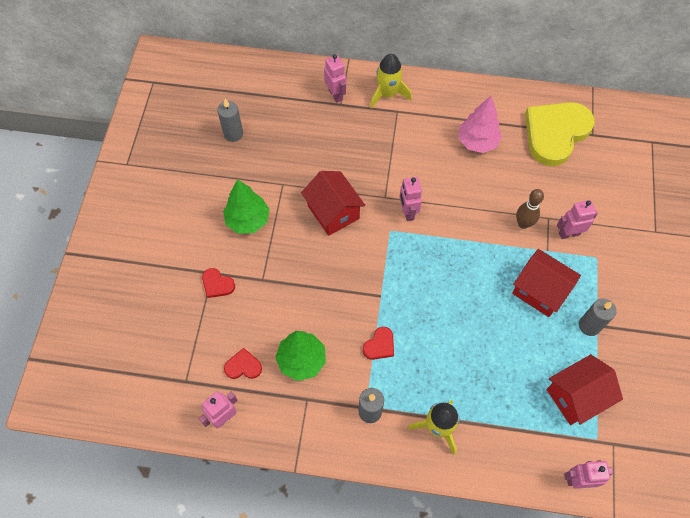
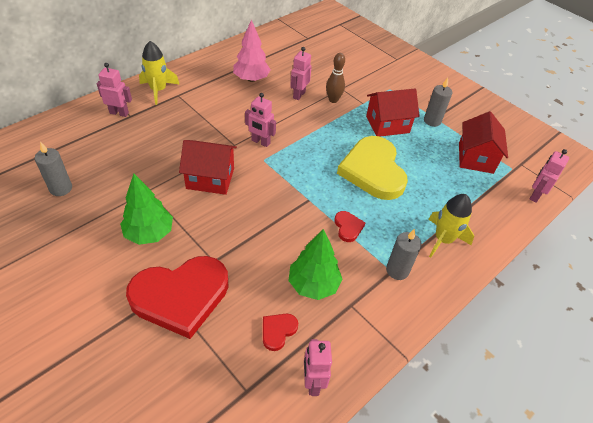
camera: 55 degrees left, 15 degrees down
red heart [202,268,235,298] -> red heart [126,256,228,339], size x2.42
yellow heart [525,102,595,166] -> yellow heart moved to [337,136,408,200]
pink robot [557,200,598,239] -> pink robot moved to [290,47,312,100]

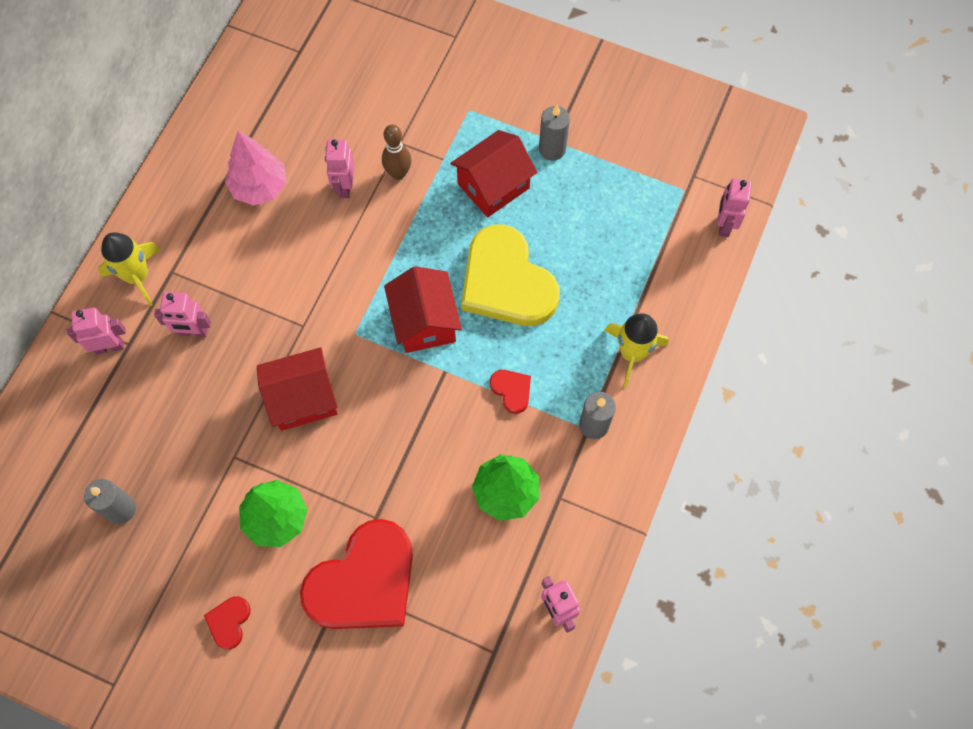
camera: 20 degrees left, 20 degrees up
pink robot [245,93,276,147] -> pink robot moved to [154,292,211,337]
red heart [263,314,298,351] -> red heart moved to [204,596,251,650]
red house [459,111,508,174] -> red house moved to [384,266,462,353]

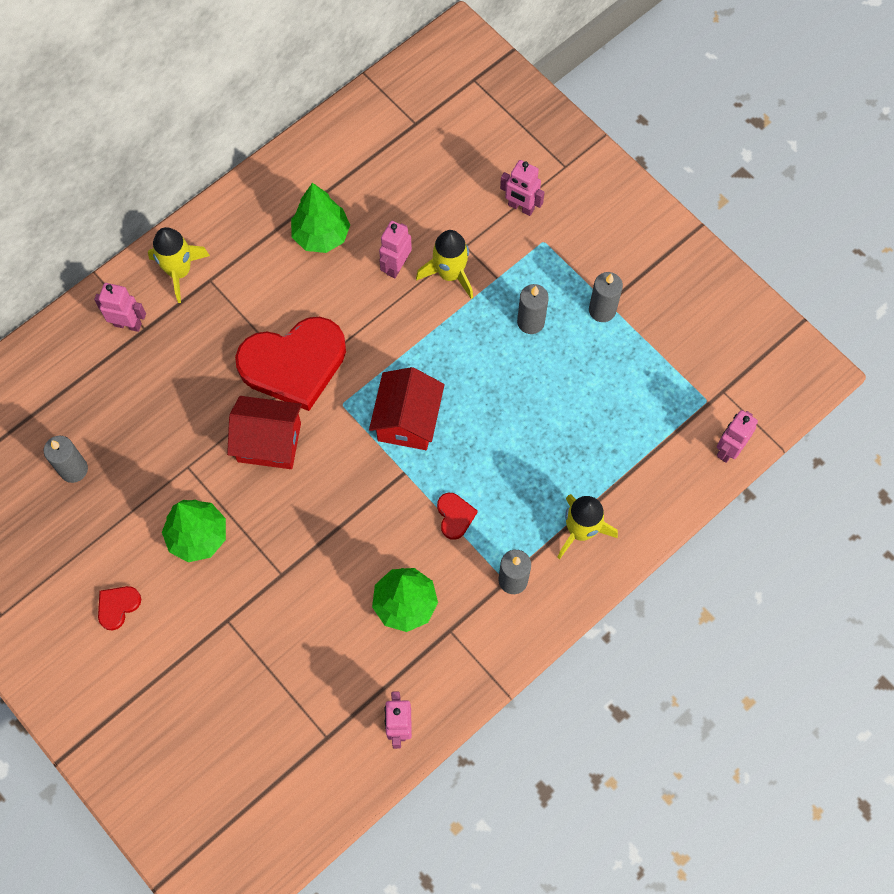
camera: 25 degrees right, 0 degrees up
pink robot [154,292,211,337] -> pink robot moved to [500,160,545,216]
pink tree [225,131,286,206] -> green tree [291,183,350,253]
red heart [300,519,413,629] -> red heart moved to [235,317,346,411]
brown bowling pin [382,124,411,180] -> yellow rocket [416,230,473,299]
red house [450,130,537,218] -> grey candle [517,284,549,334]
yellow heart [461,225,560,326] -> none

